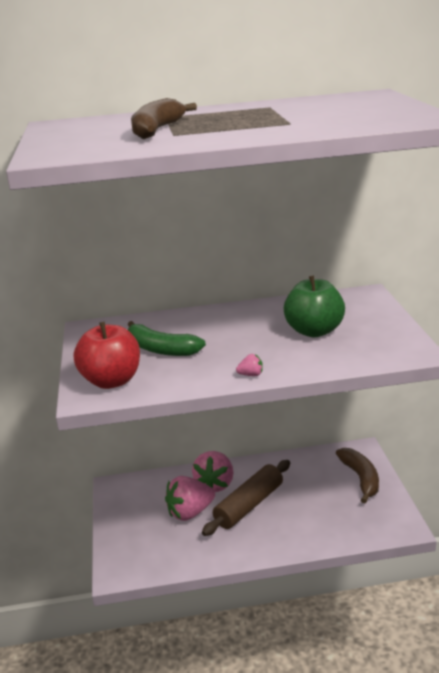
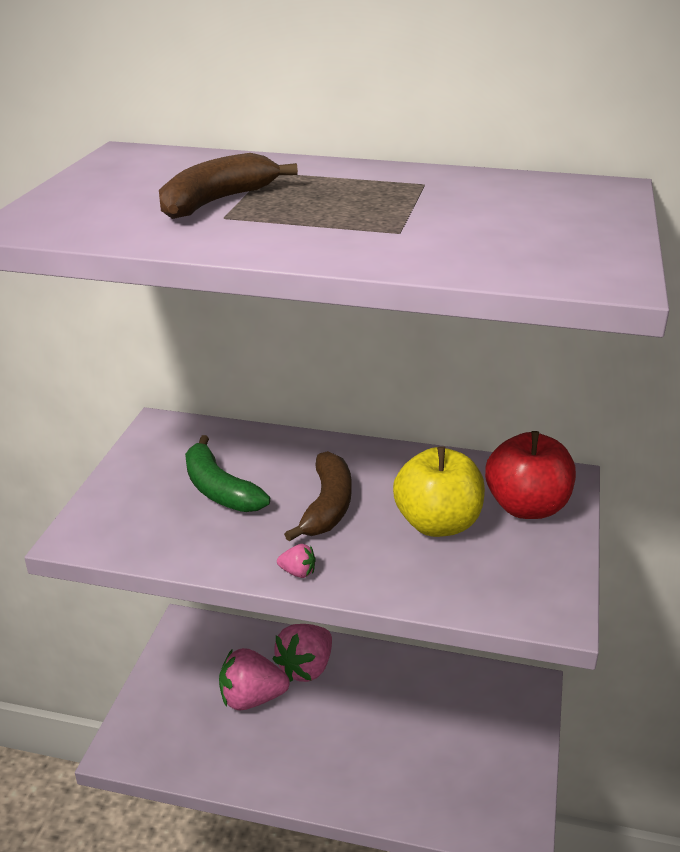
camera: 20 degrees right, 5 degrees up
red apple [74,322,140,389] -> red apple moved to [485,431,576,519]
brown rolling pin [202,460,290,536] -> none
green apple [284,276,345,337] -> yellow apple [393,446,485,537]
brown banana [336,448,379,503] -> brown banana moved to [284,451,352,542]

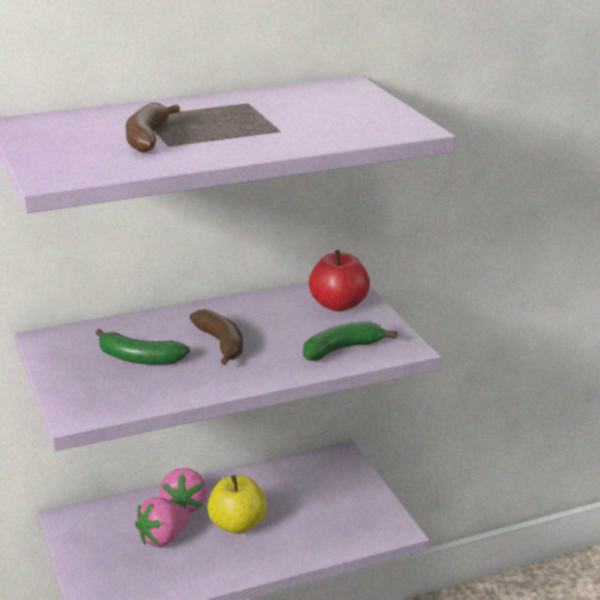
camera: 35 degrees left, 5 degrees down
pink strawberry [277,544,316,578] -> none
yellow apple [393,446,485,537] -> yellow apple moved to [207,475,267,534]
none -> green banana [303,322,397,361]

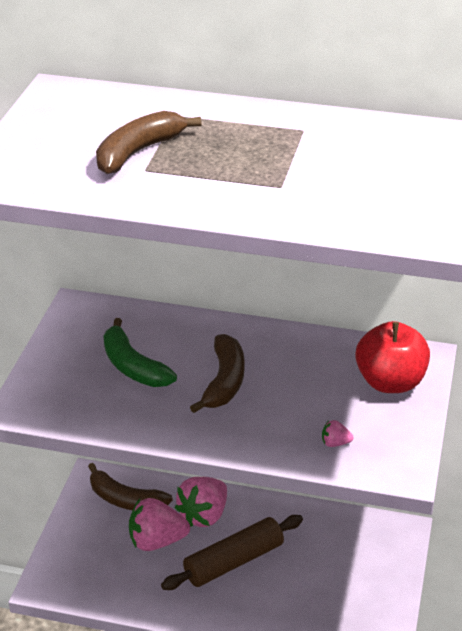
camera: 35 degrees right, 10 degrees up
yellow apple [207,475,267,534] -> brown rolling pin [161,515,303,590]
green banana [303,322,397,361] -> pink strawberry [322,420,353,447]
none -> brown banana [88,463,173,510]

